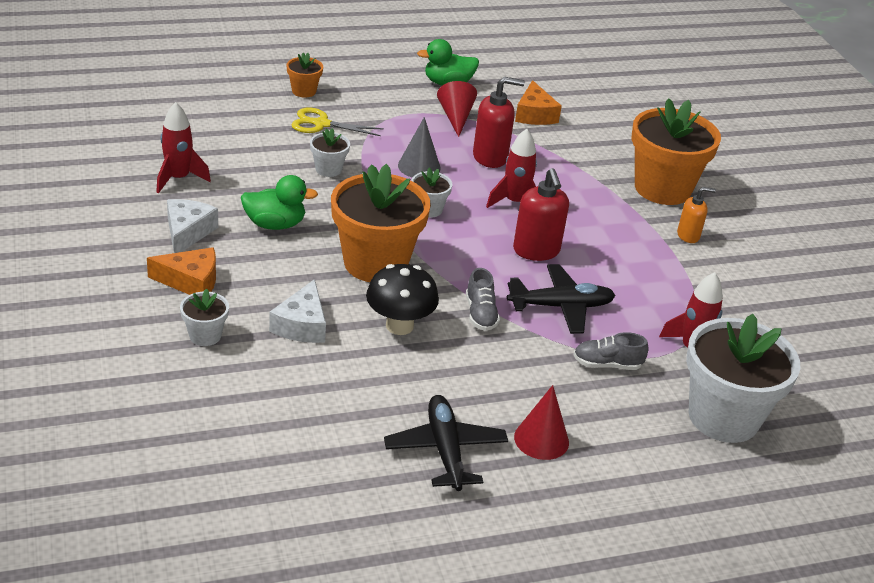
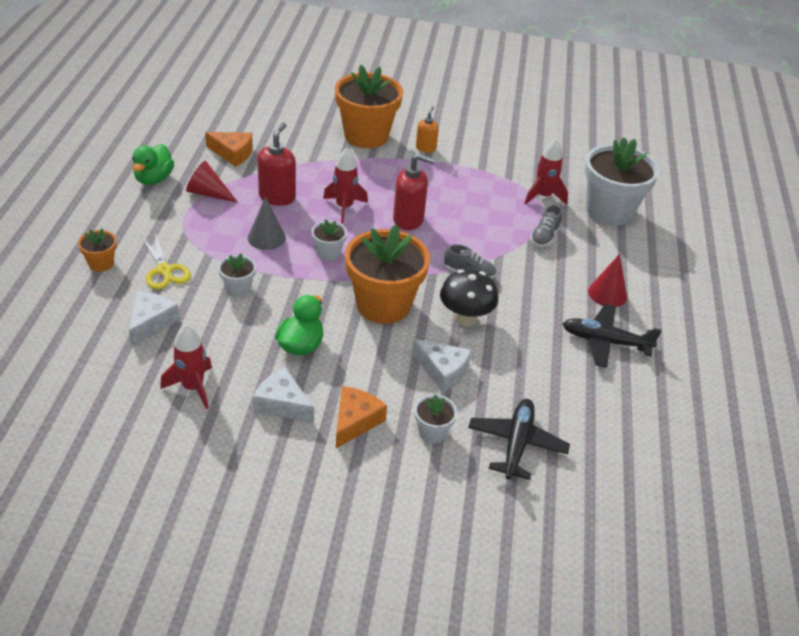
camera: 65 degrees left, 5 degrees up
yellow scissors [291,107,384,136] -> yellow scissors turned 60 degrees counterclockwise [141,233,191,289]
black plane [507,264,616,334] -> black plane moved to [468,399,570,480]
none -> white cheese [129,292,180,347]

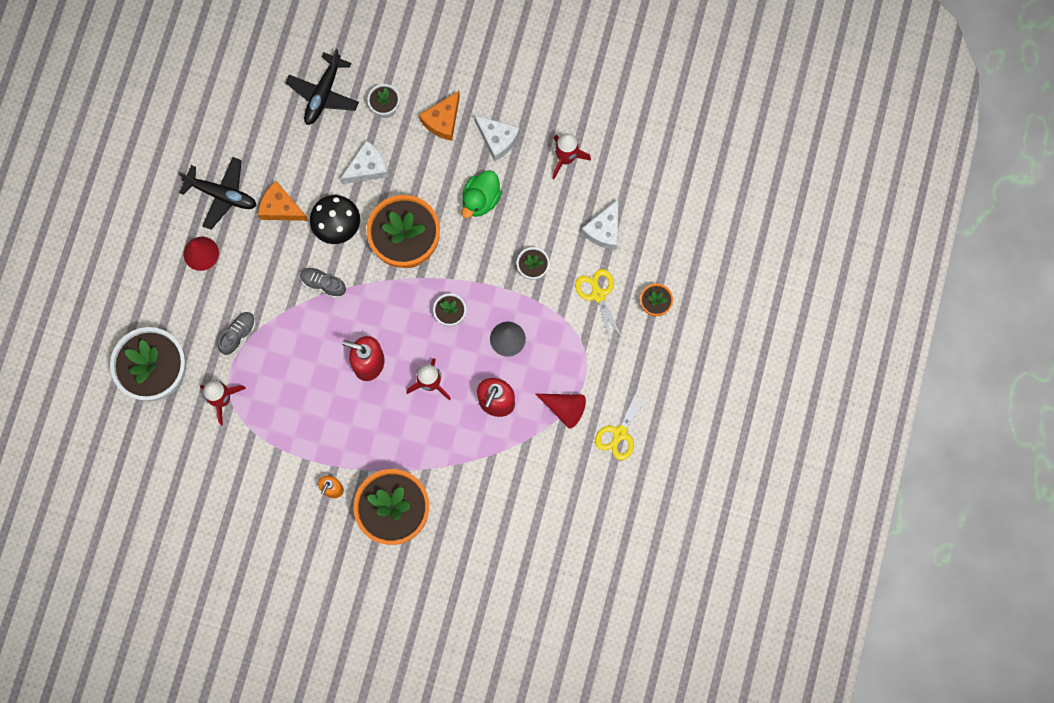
camera: 170 degrees left, 35 degrees up
green duck [132,144,174,185] -> yellow scissors [595,385,651,460]
orange cheese [205,132,253,167] -> orange cheese moved to [258,181,308,221]
white cheese [412,339,471,392] -> white cheese turned 105 degrees clockwise [340,140,389,184]

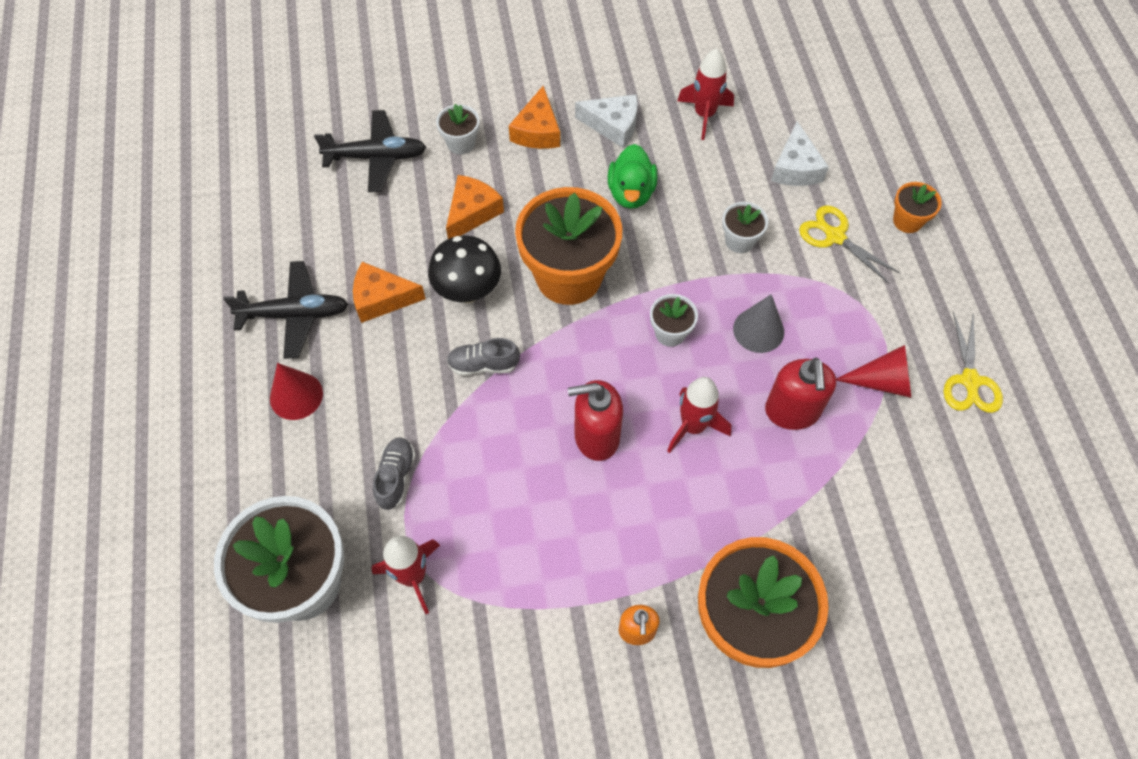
camera: 25 degrees left, 15 degrees down
black plane [285,49,359,125] -> black plane turned 90 degrees counterclockwise [314,110,426,192]
white cheese [340,140,389,184] -> orange cheese [446,175,504,239]

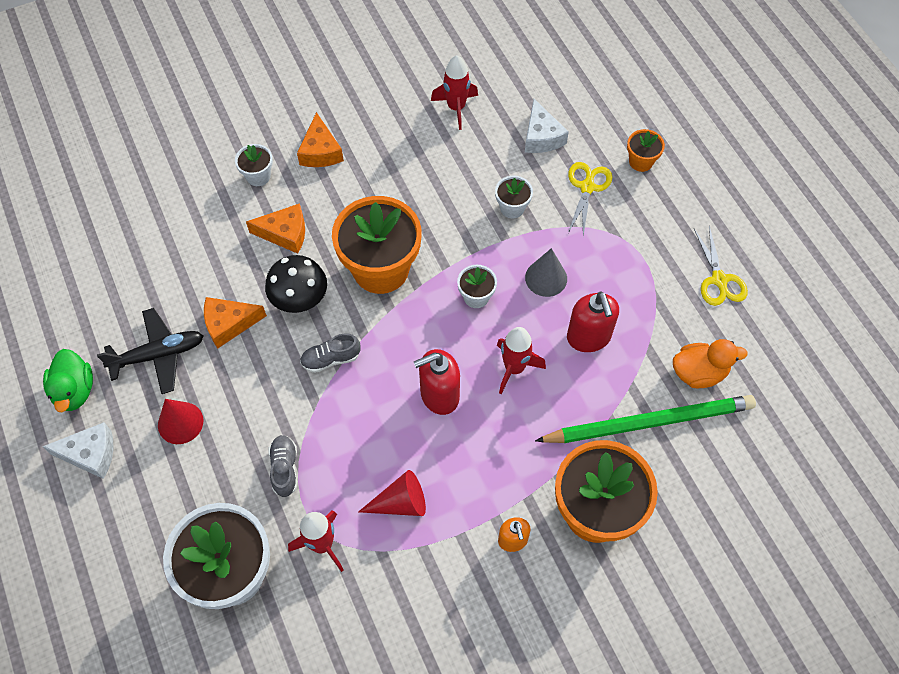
camera: 15 degrees left, 0 degrees up
black plane [314,110,426,192] -> none
orange cheese [446,175,504,239] -> orange cheese turned 75 degrees clockwise [246,203,305,254]
white cheese [575,94,638,148] -> white cheese moved to [42,422,113,479]
green duck [608,144,658,209] -> green duck moved to [43,349,93,412]
yellow scissors [799,205,900,284] -> yellow scissors turned 75 degrees clockwise [568,162,612,236]
red cone [836,345,912,398] -> red cone moved to [358,470,426,516]
none -> green pencil [535,395,756,443]
none -> orange duck [673,339,748,388]

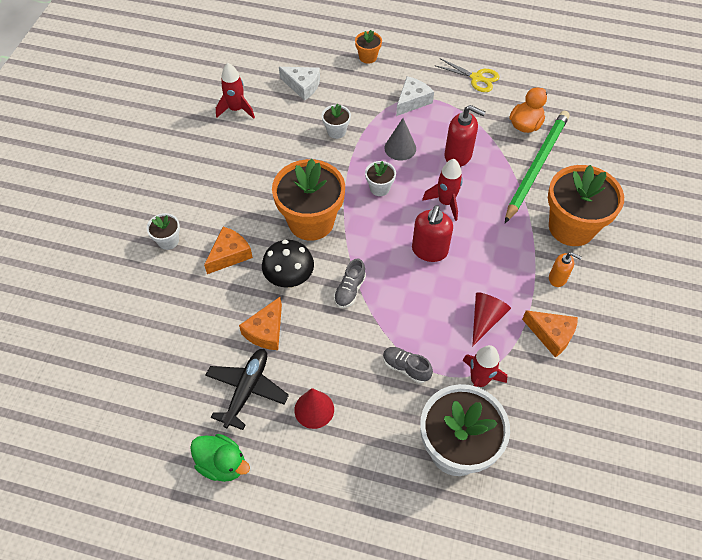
camera: 50 degrees left, 5 degrees down
white cheese [42,422,113,479] -> white cheese moved to [396,76,434,116]
orange cheese [297,112,344,167] -> orange cheese moved to [522,310,578,358]
yellow scissors [568,162,612,236] -> none

